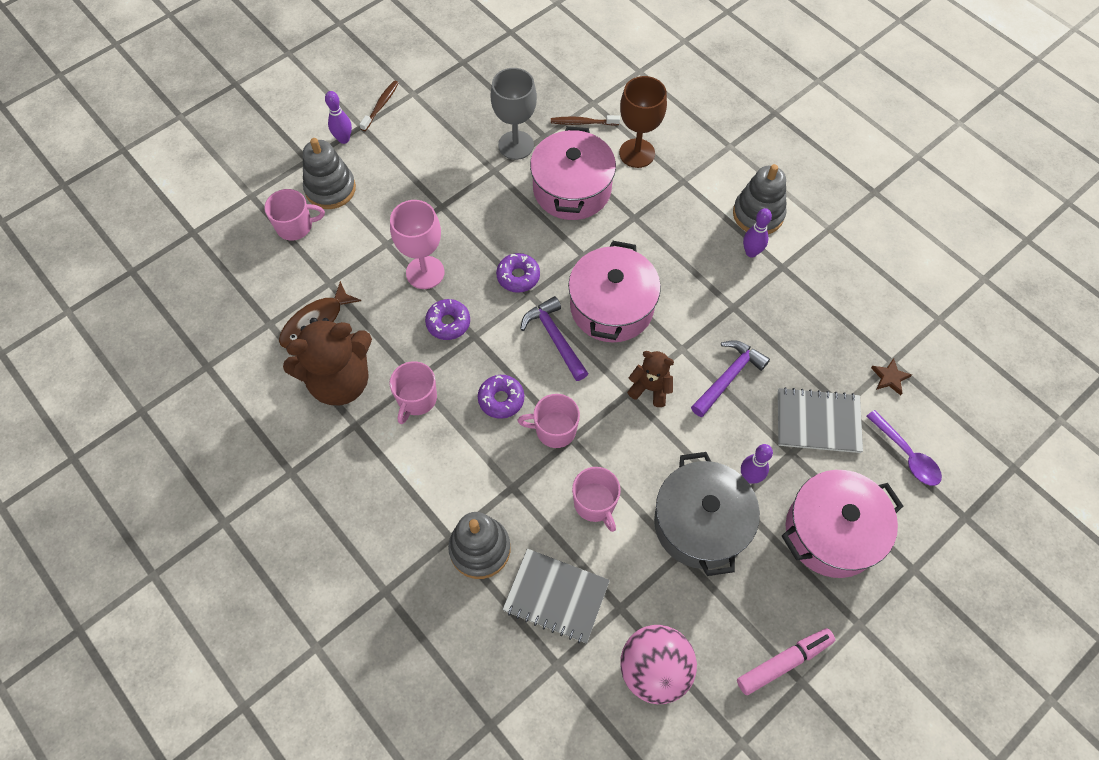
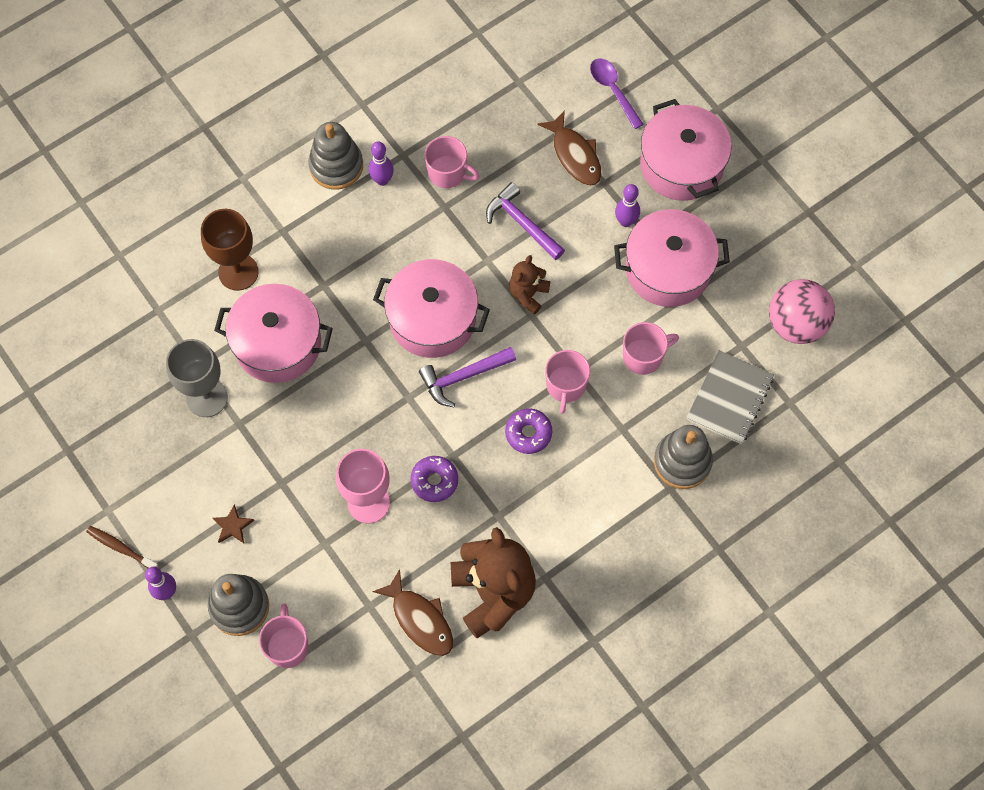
camera: 85 degrees left, 5 degrees up
pink mug [389,361,437,424] -> pink mug moved to [424,136,479,188]
purple donut [496,253,540,293] -> none
brown toothbrush [551,115,620,126] -> none
grey pot [654,452,760,576] -> pink pot [614,209,730,307]
pink marker [737,628,835,695] -> none
grey notebook [778,387,863,453] -> brown fish [537,110,602,186]
purple spoon [866,410,942,486] -> purple spoon turned 90 degrees counterclockwise [590,58,644,129]
brown star [871,358,912,395] -> brown star moved to [213,504,254,543]

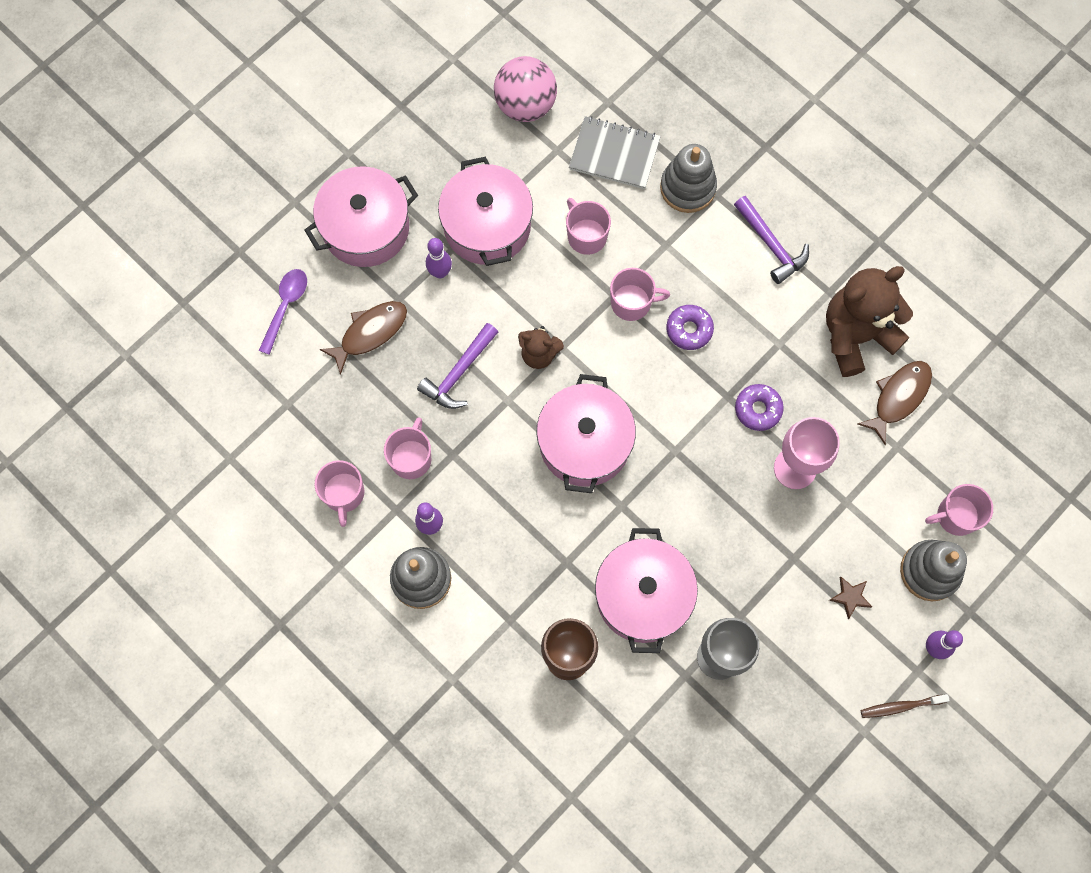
camera: 100 degrees left, 5 degrees up
brown toothbrush [86,526,159,568] -> brown toothbrush turned 60 degrees clockwise [861,694,950,718]
purple hammer [419,347,516,407] -> purple hammer moved to [734,196,809,284]
purple spoon [590,58,644,129] -> purple spoon turned 150 degrees clockwise [259,269,307,355]
none -> pink mug [315,460,364,527]

